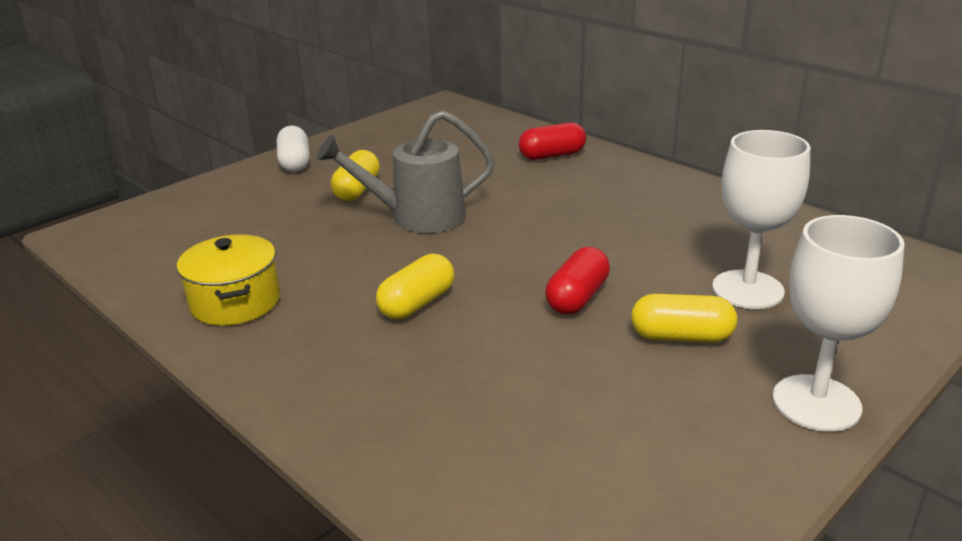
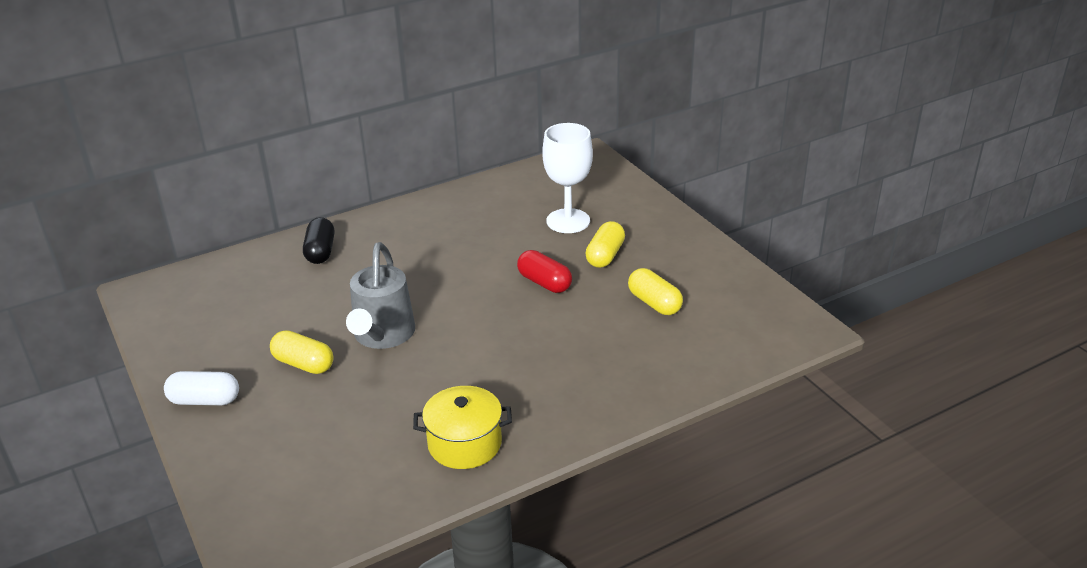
camera: 75 degrees left, 5 degrees up
yellow capsule [376,254,455,319] -> yellow capsule moved to [628,268,683,315]
red capsule [519,122,586,160] -> black capsule [303,217,334,264]
white goblet [773,215,905,432] -> none

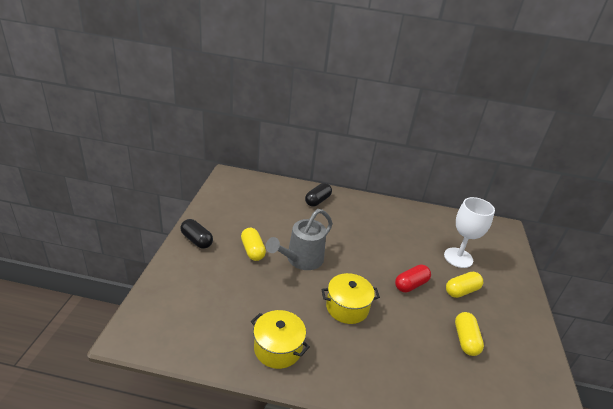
camera: 35 degrees right, 0 degrees up
white capsule [164,371,239,405] -> black capsule [180,219,213,249]
red capsule [517,250,572,293] -> red capsule turned 60 degrees clockwise [395,265,431,293]
none -> yellow pot [321,273,380,324]

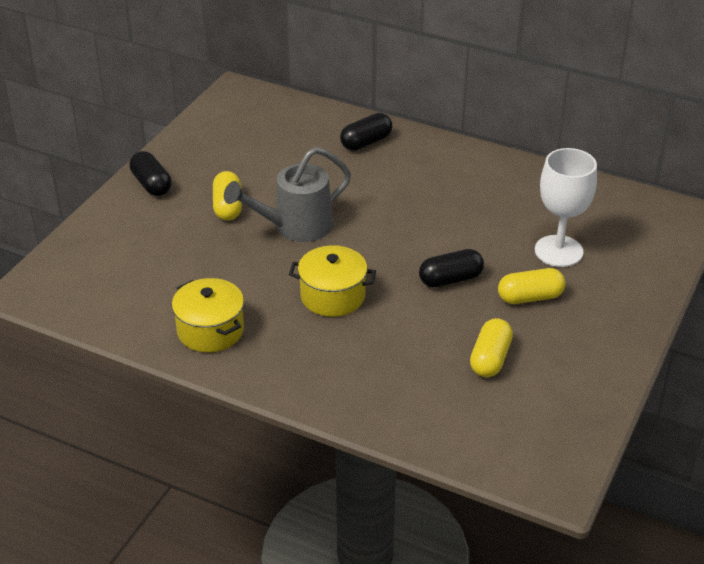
camera: 20 degrees right, 5 degrees up
red capsule [395,265,431,293] -> black capsule [419,249,484,288]

